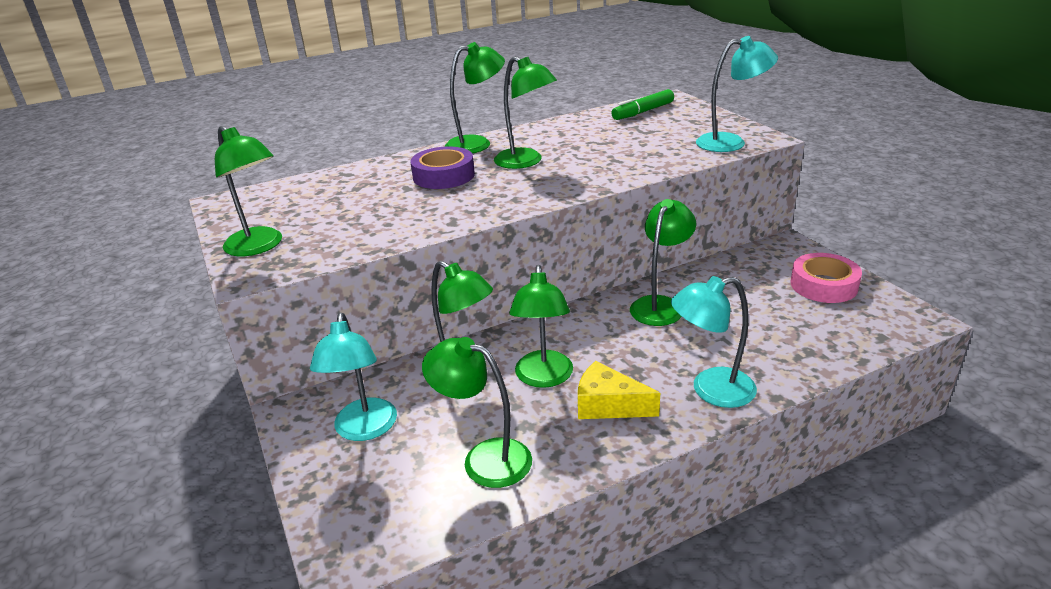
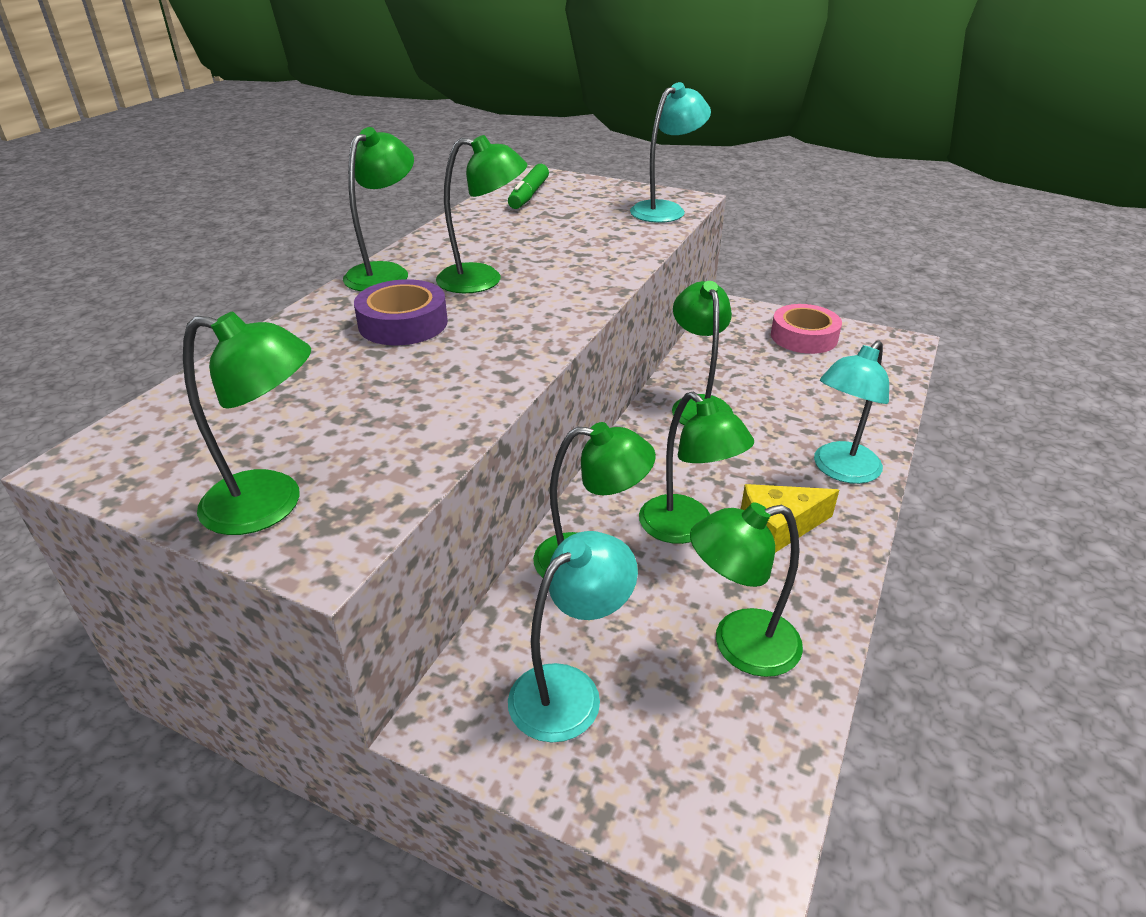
camera: 40 degrees left, 5 degrees up
turquoise lamp [310,313,397,441] -> turquoise lamp turned 90 degrees counterclockwise [508,531,638,743]

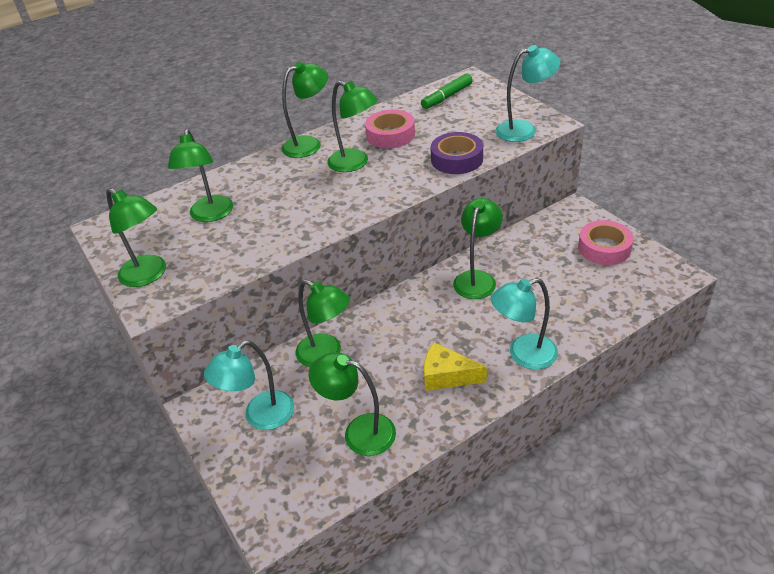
camera: 35 degrees right, 5 degrees up
purple tape [354,279,448,345] -> purple tape moved to [430,132,483,174]
turquoise lamp [508,531,638,743] -> turquoise lamp turned 150 degrees clockwise [204,341,294,430]
green lamp [639,392,754,544] -> green lamp moved to [168,129,233,222]
none -> pink tape [365,110,415,148]

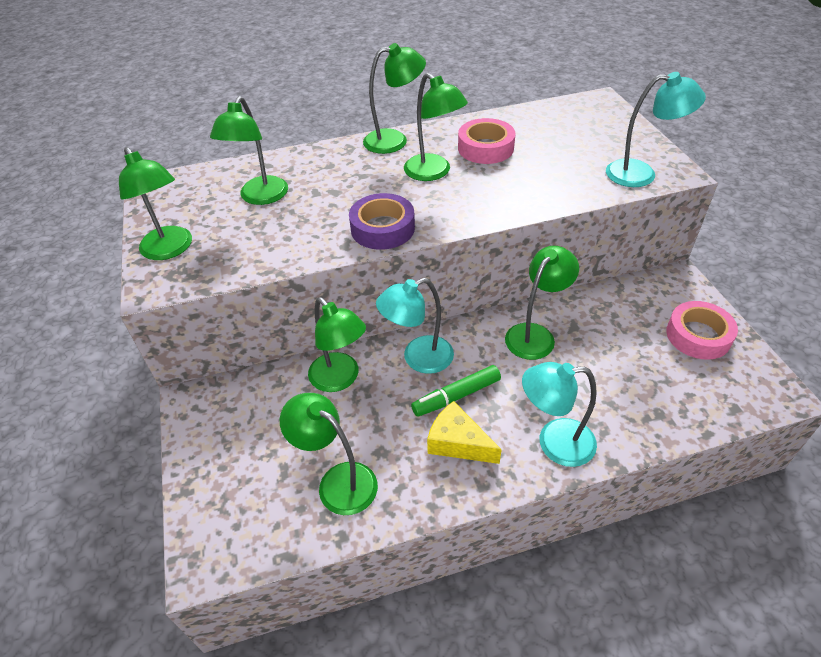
camera: 15 degrees right, 5 degrees up
turquoise lamp [204,341,294,430] -> turquoise lamp moved to [376,278,454,374]
green marker [421,73,473,109] -> green marker moved to [411,365,501,417]
purple tape [430,132,483,174] -> purple tape moved to [349,193,415,250]

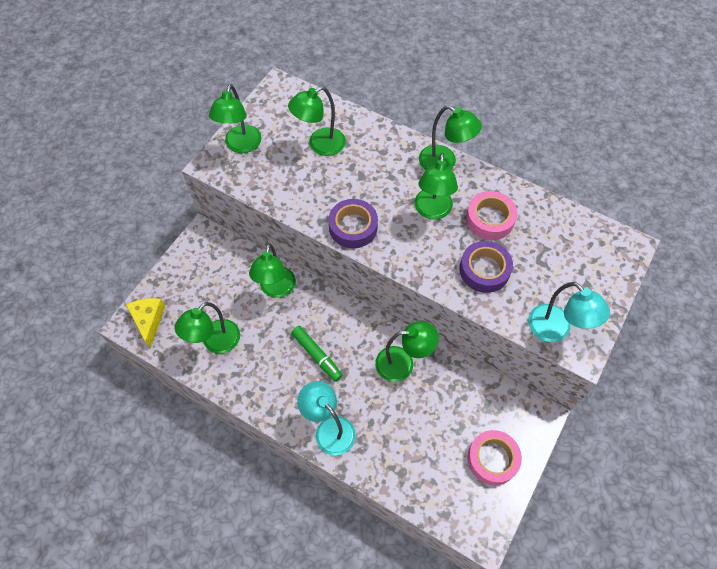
camera: 45 degrees right, 15 degrees up
green lamp [280,393,378,515] -> green lamp turned 135 degrees counterclockwise [175,302,240,353]
turquoise lamp [376,278,454,374] -> none
green marker [411,365,501,417] -> green marker turned 150 degrees counterclockwise [291,326,343,382]
yellow cheese [427,401,502,464] -> yellow cheese moved to [126,298,165,349]
none -> purple tape [459,241,513,293]

